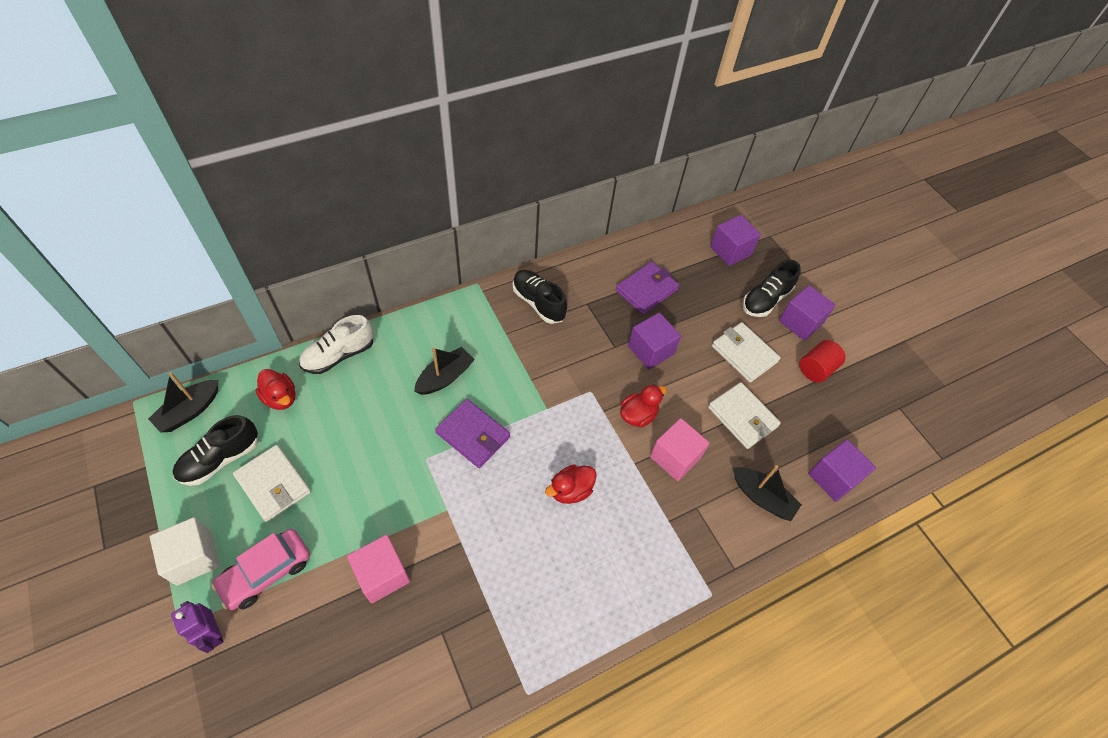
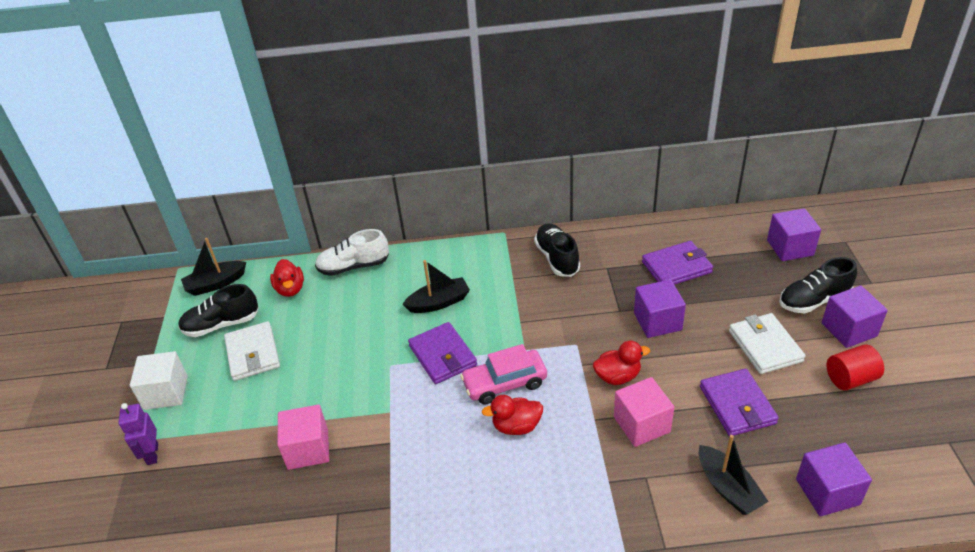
camera: 30 degrees right, 15 degrees down
pink car [211,529,310,610] -> pink car moved to [460,344,547,405]
white wallet [708,382,781,449] -> purple wallet [700,369,779,436]

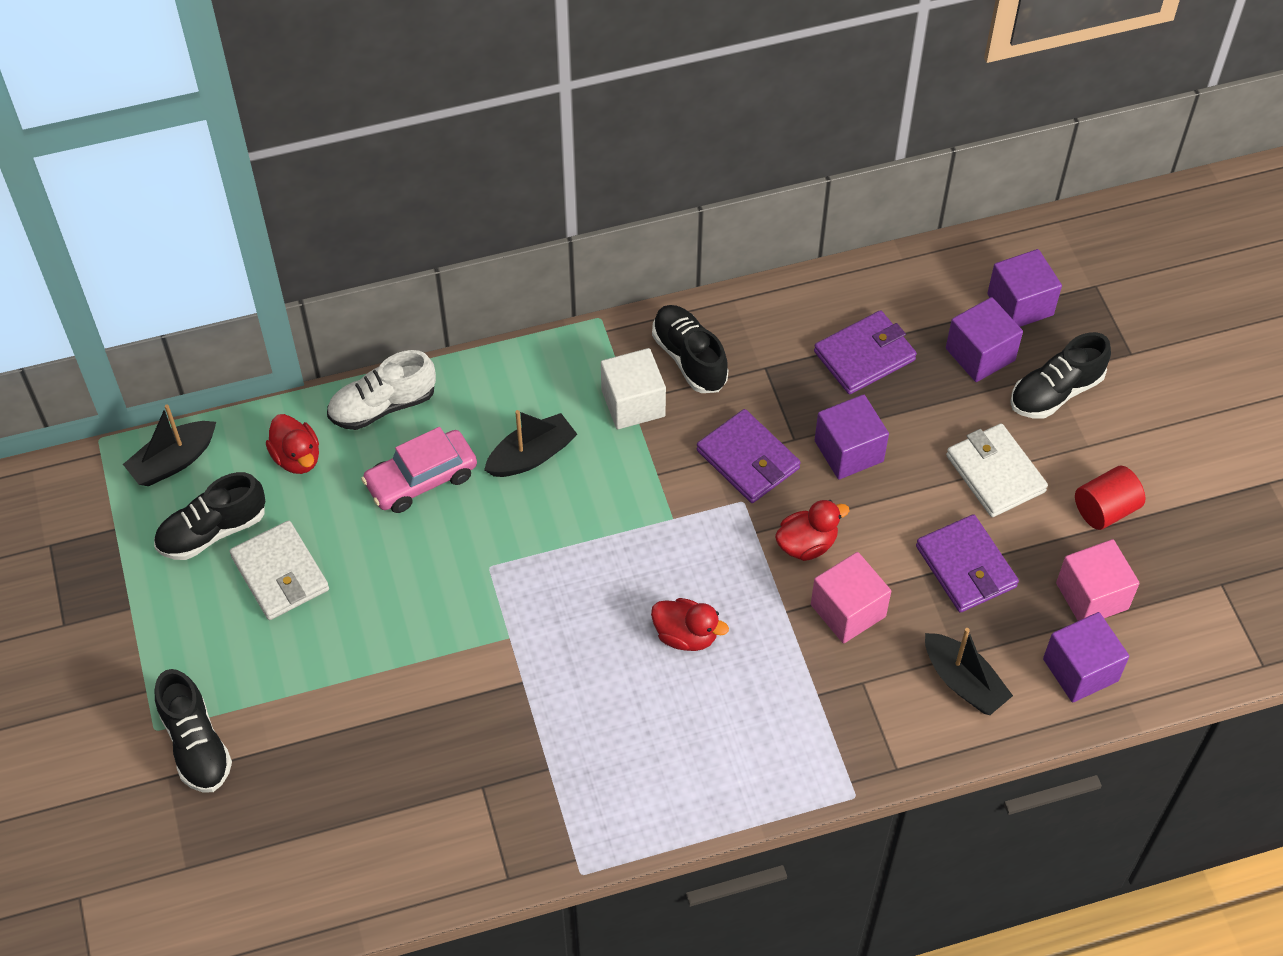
camera: 15 degrees left, 15 degrees up
purple robot [118,403,158,465] -> black shoe [155,669,232,793]
white cube [130,351,188,410] -> white cube moved to [601,348,666,429]
pink cube [277,405,329,470] -> pink cube moved to [1056,539,1140,621]
purple wallet [408,322,477,384] -> purple wallet moved to [697,409,800,503]
pink car [460,344,547,405] -> pink car moved to [361,427,477,513]
red duck [482,395,543,435] -> red duck turned 135 degrees counterclockwise [651,598,729,651]
purple cube [822,286,888,348] -> purple cube moved to [946,297,1023,382]

